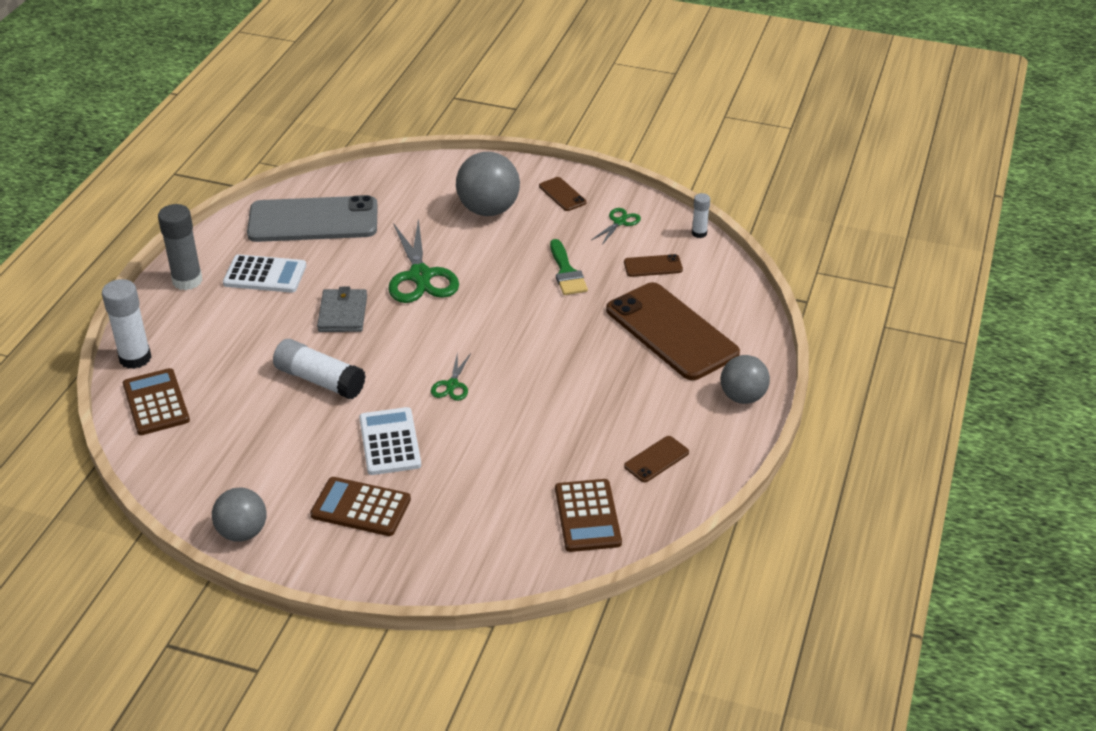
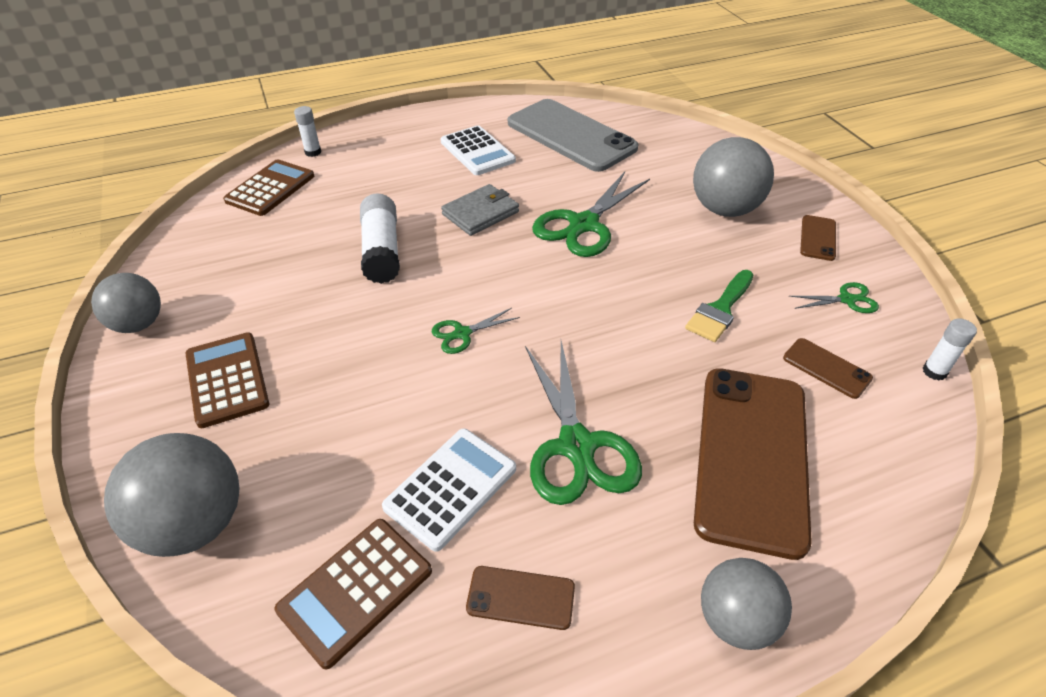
camera: 50 degrees right, 5 degrees up
white glue stick [102,279,151,369] -> white glue stick [294,106,321,157], size x0.54
grey glue stick [158,204,203,290] -> none
white calculator [359,407,421,475] -> white calculator moved to [382,429,516,552]
none -> grey ball [104,433,239,557]
none -> green scissors [525,341,642,505]

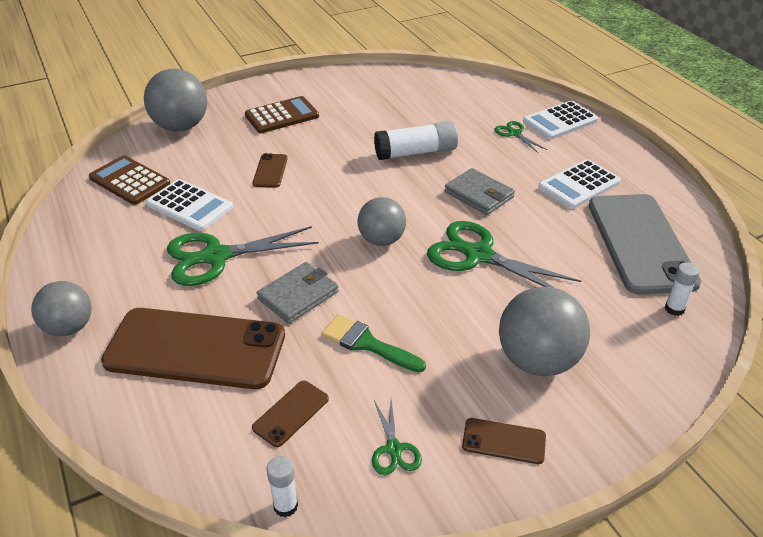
camera: 85 degrees right, 5 degrees down
grey ball [91,273,161,333] -> grey ball moved to [357,197,406,246]
brown calculator [223,159,314,216] -> none
white glue stick [294,106,321,157] -> white glue stick moved to [665,262,700,316]
green scissors [432,308,520,354] -> green scissors moved to [495,121,547,153]
brown phone [466,566,575,630] -> brown phone moved to [253,153,288,188]
grey phone [508,99,638,172] -> grey phone turned 45 degrees counterclockwise [589,194,701,294]
none -> grey wallet [257,262,339,324]
none -> white calculator [523,101,598,140]

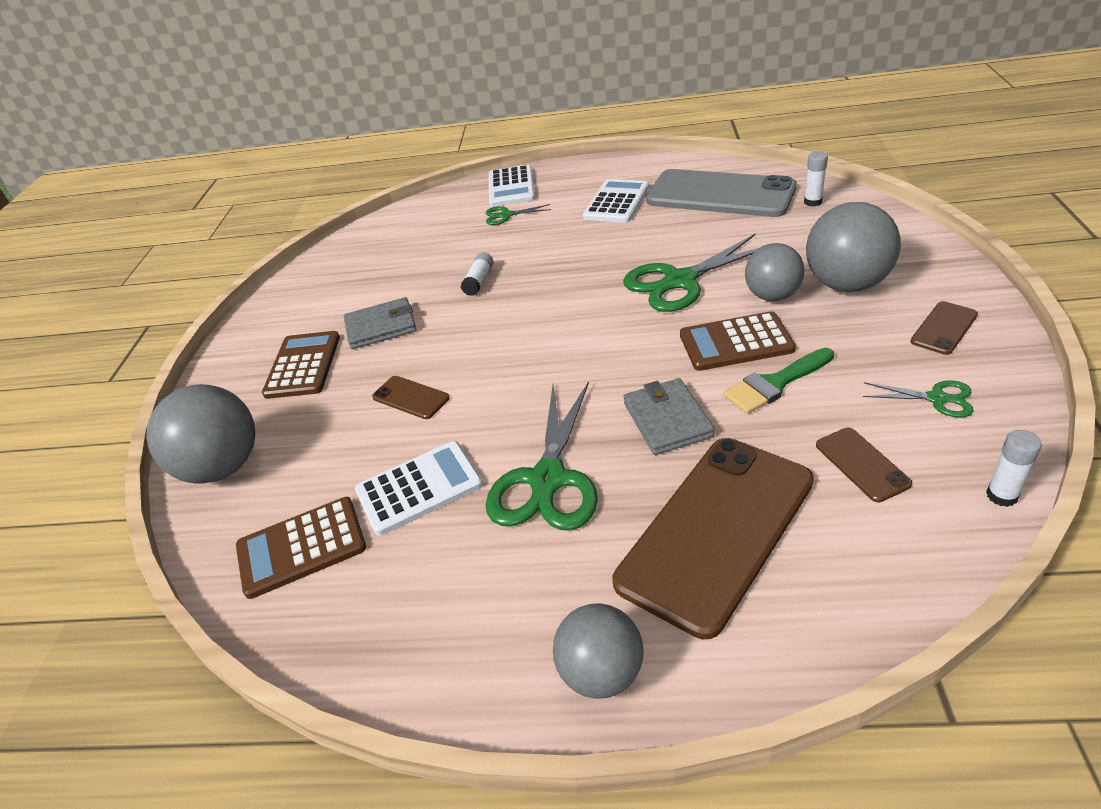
camera: 55 degrees left, 0 degrees up
grey ball [357,197,406,246] -> grey ball moved to [745,243,805,301]
white glue stick [374,121,458,160] -> white glue stick [461,252,493,296], size x0.54
grey wallet [444,168,515,215] -> grey wallet moved to [344,297,417,349]
white calculator [538,159,621,209] -> white calculator turned 150 degrees counterclockwise [583,179,649,223]
none -> brown calculator [680,311,796,371]

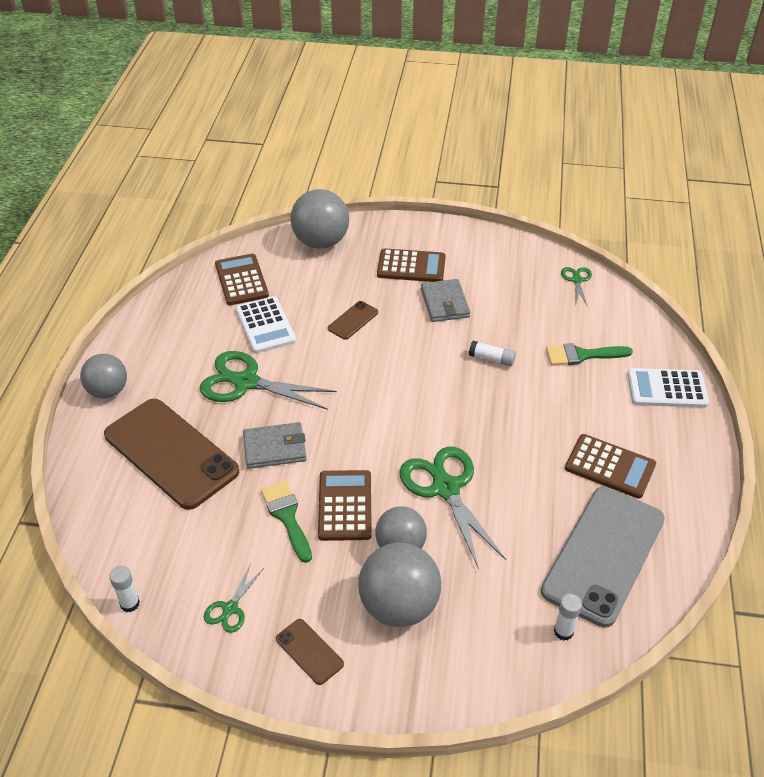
camera: 90 degrees right, 5 degrees up
green scissors [486,204,551,225] -> green scissors moved to [561,267,592,307]
white calculator [583,179,649,223] -> brown calculator [565,434,656,499]
brown phone [816,428,912,502] -> none
none -> green brush [546,343,633,365]

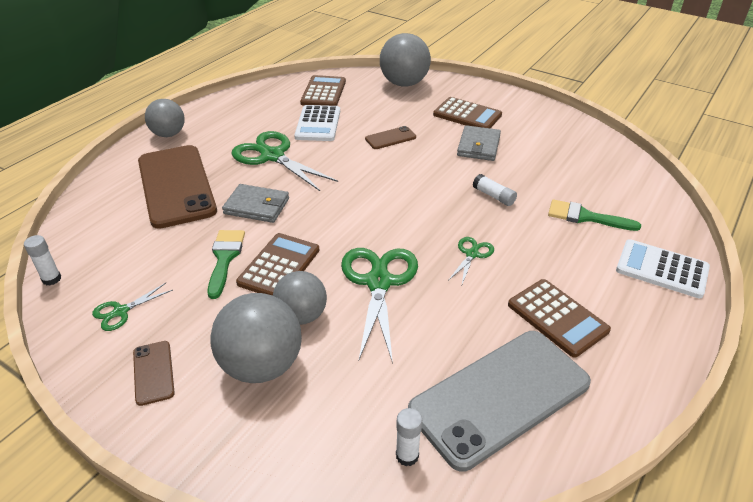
camera: 25 degrees right, 5 degrees down
green scissors [561,267,592,307] -> green scissors moved to [448,237,494,284]

